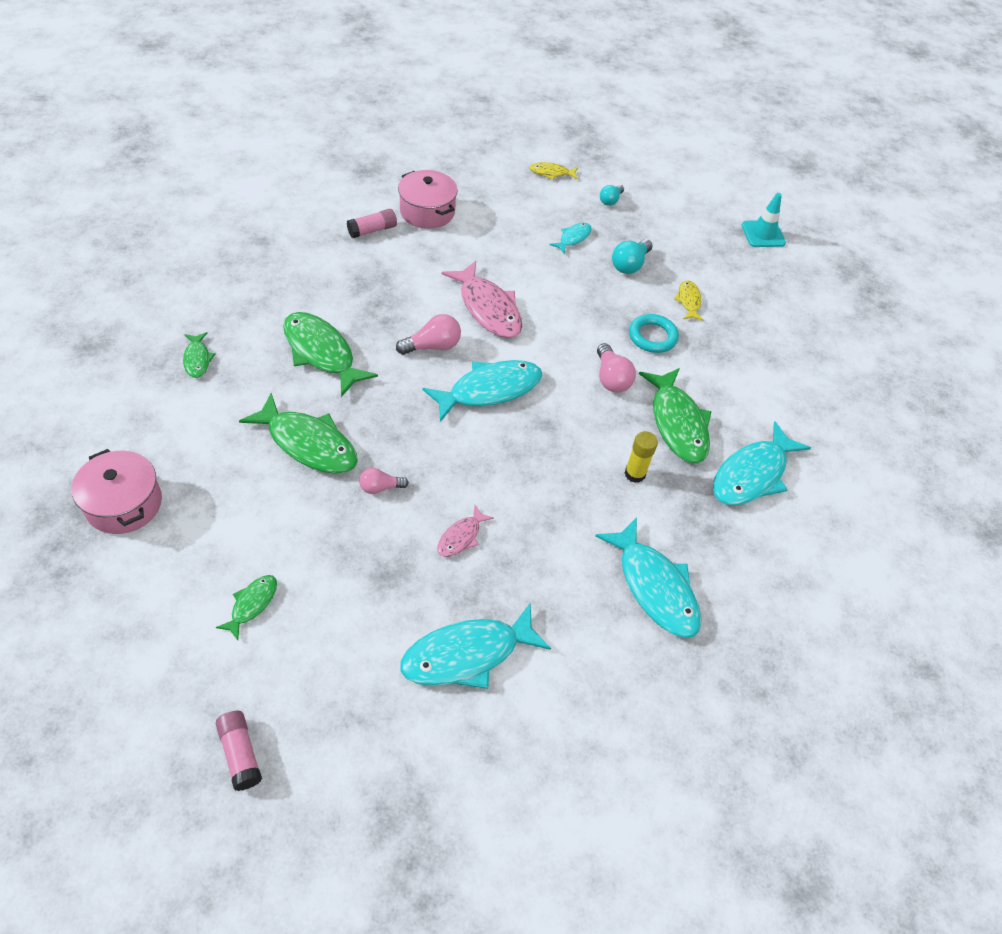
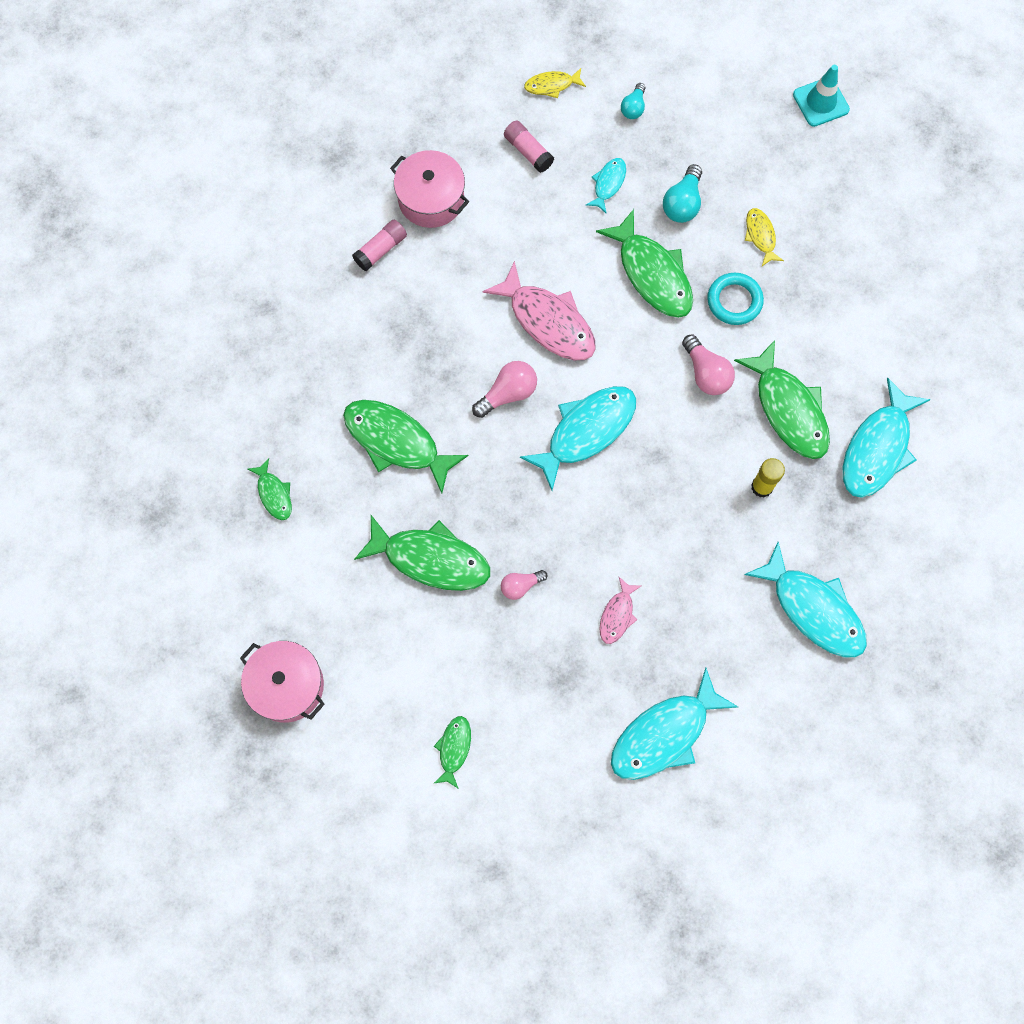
camera: 10 degrees left, 20 degrees up
pink glue stick [216,711,262,791] -> pink glue stick moved to [504,120,554,173]
none -> green fish [596,209,693,318]

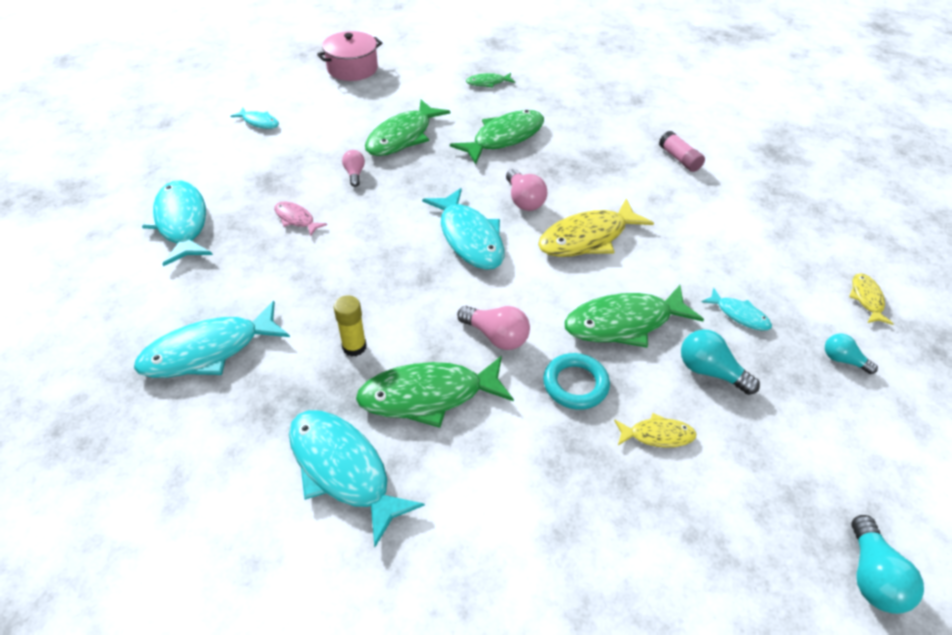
camera: 105 degrees right, 25 degrees down
pink pot [390,150,469,228] -> none
green fish [433,716,471,788] -> turquoise fish [230,108,279,129]
pink fish [483,261,596,360] -> yellow fish [538,198,654,257]
pink glue stick [504,120,554,173] -> none
pink light bulb [682,335,735,395] -> pink light bulb turned 135 degrees counterclockwise [457,306,530,350]
turquoise traffic cone [793,65,850,127] -> turquoise light bulb [851,515,924,614]

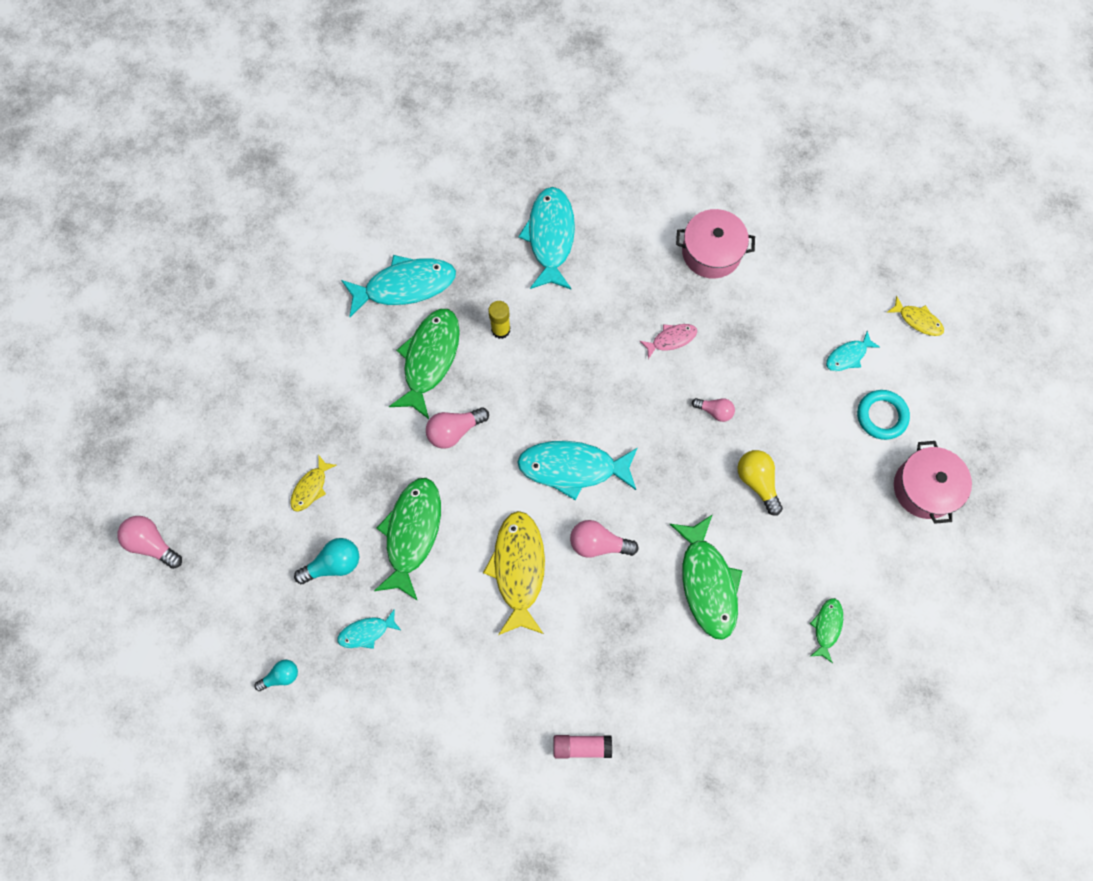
camera: 120 degrees right, 25 degrees up
turquoise fish [142,181,213,266] -> pink pot [676,209,755,279]
green fish [365,100,450,156] -> yellow light bulb [737,450,783,516]
turquoise ring [543,353,610,410] -> turquoise ring moved to [857,390,910,440]
yellow fish [849,273,894,325] -> yellow fish moved to [887,296,944,336]
turquoise light bulb [851,515,924,614] -> pink light bulb [117,516,182,569]

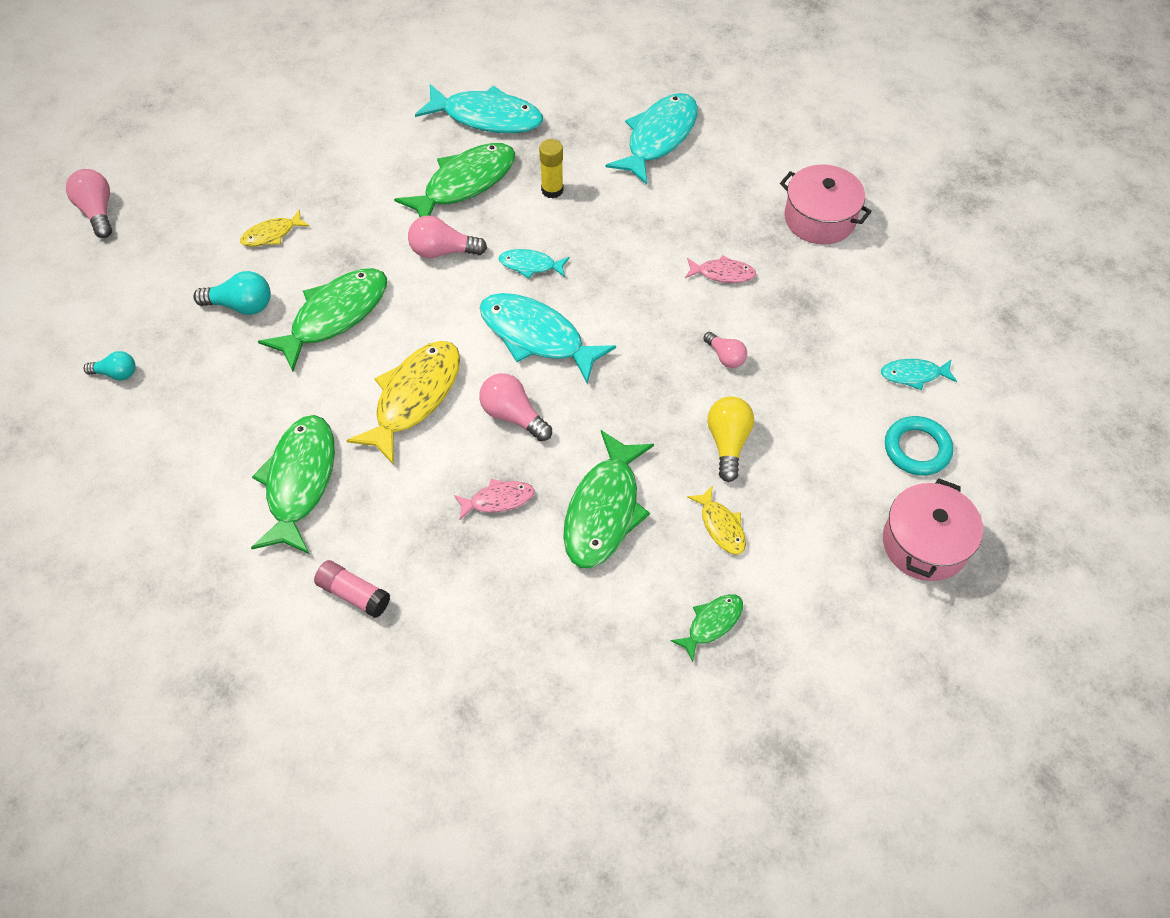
camera: 30 degrees right, 15 degrees down
turquoise fish [337,609,402,649] -> turquoise fish moved to [499,249,569,279]
yellow fish [887,296,944,336] -> yellow fish moved to [687,485,746,555]
none -> green fish [251,415,335,554]
none -> pink fish [454,479,534,520]

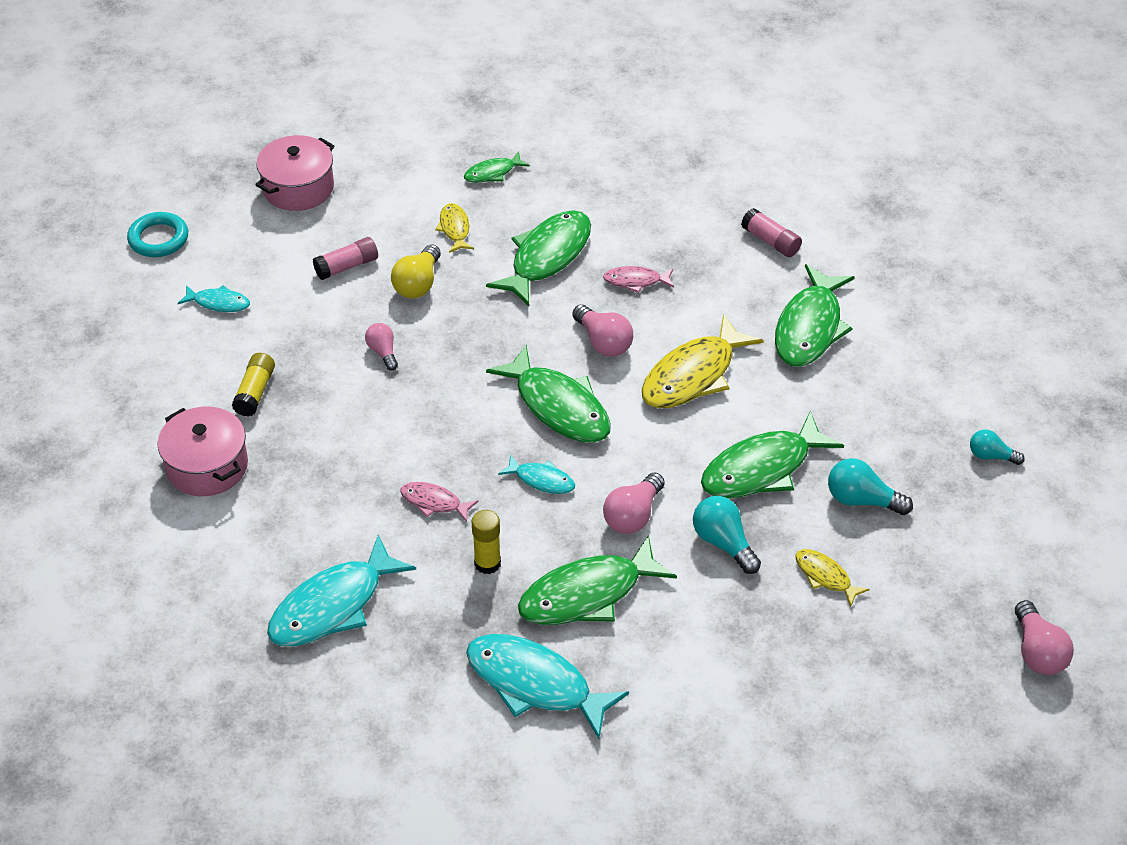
camera: 165 degrees left, 10 degrees down
yellow fish [240,209,310,247] -> yellow fish turned 120 degrees counterclockwise [795,549,870,607]
pink light bulb [408,215,487,258] -> pink light bulb turned 105 degrees clockwise [603,473,665,534]
turquoise fish [479,293,616,384] -> green fish [486,345,611,443]
pink fish [685,255,756,283] -> pink fish moved to [400,482,478,522]
turquoise ring [885,416,953,476] -> turquoise ring moved to [127,212,188,257]
none -> yellow glue stick [232,353,275,417]
none -> pink glue stick [313,237,378,280]
none -> turquoise light bulb [693,496,761,574]

